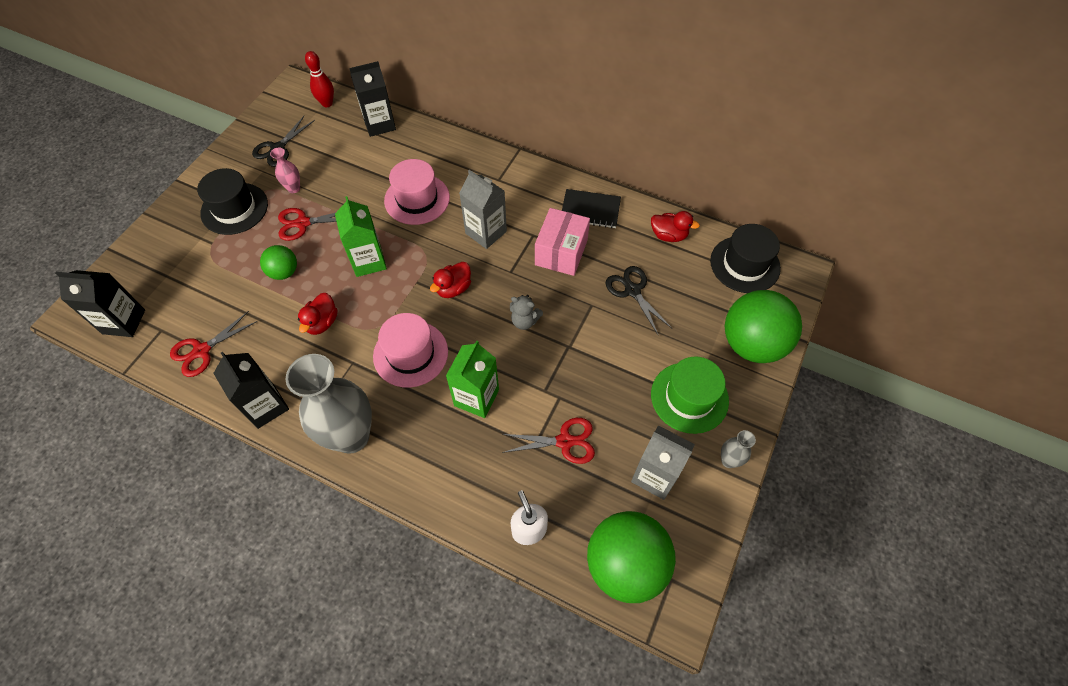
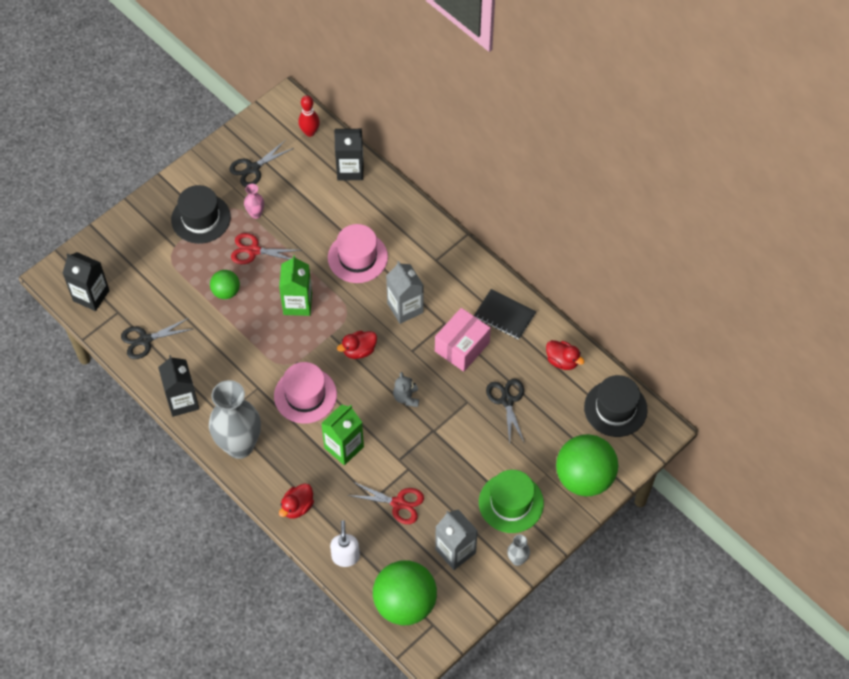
camera: 20 degrees right, 0 degrees up
red scissors [170,311,257,377] -> black scissors [121,318,193,359]
red duck [298,293,338,335] -> red duck moved to [279,483,314,519]
grey teddy bear [510,295,543,330] -> grey teddy bear turned 45 degrees clockwise [393,372,419,407]

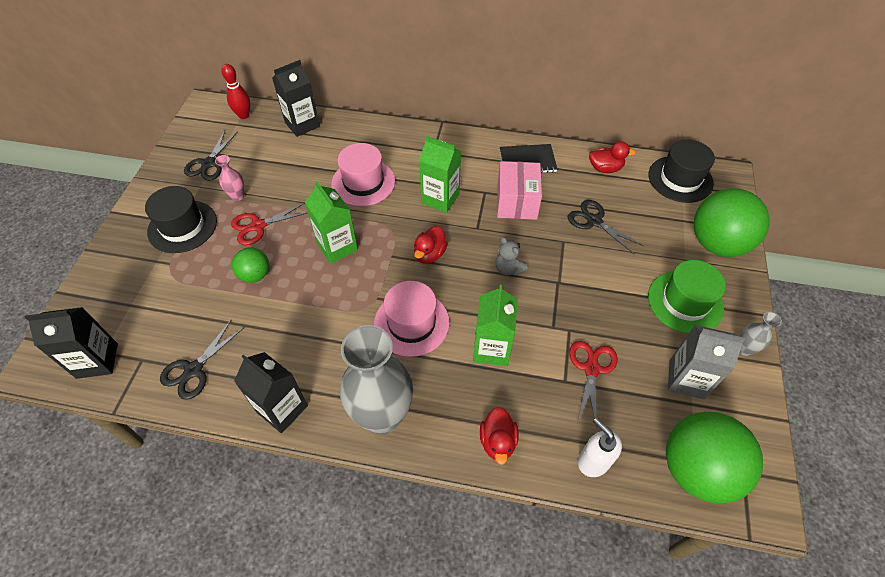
camera: 35 degrees left, 5 degrees down
red scissors [347,481,424,524] -> red scissors turned 60 degrees counterclockwise [569,341,617,429]
grey carton [386,261,424,324] -> green carton [419,136,461,213]

